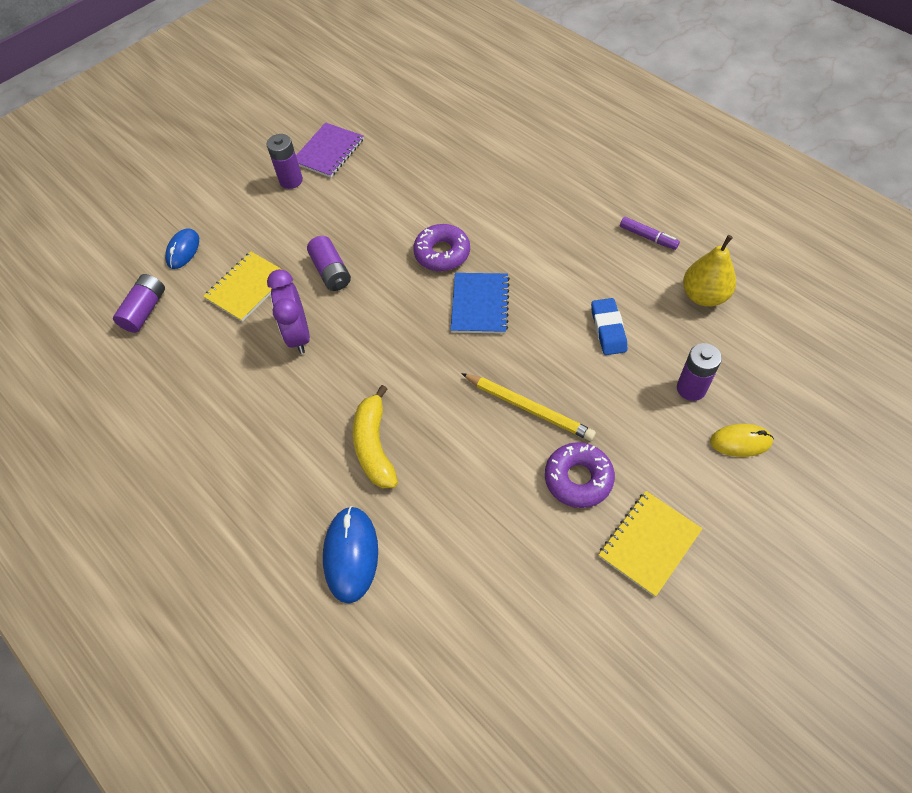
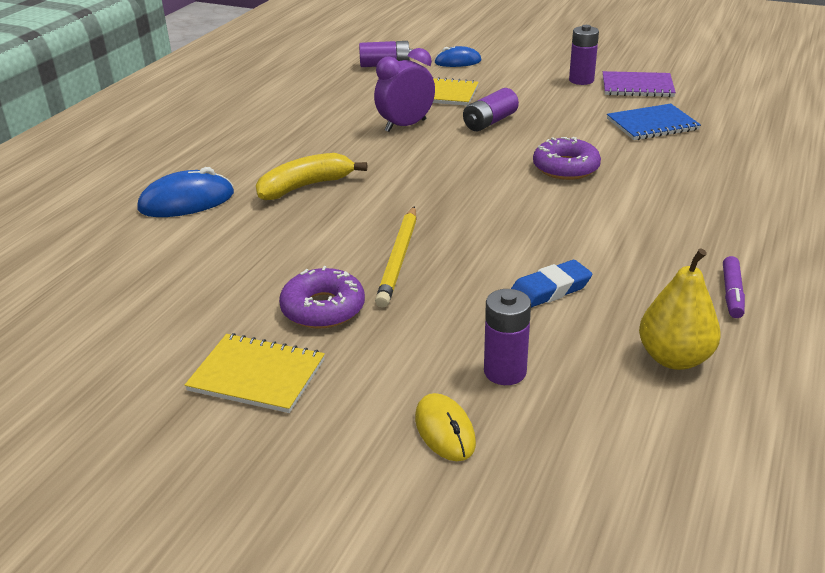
camera: 65 degrees right, 25 degrees down
blue notebook [451,273,510,334] -> blue notebook moved to [607,104,701,140]

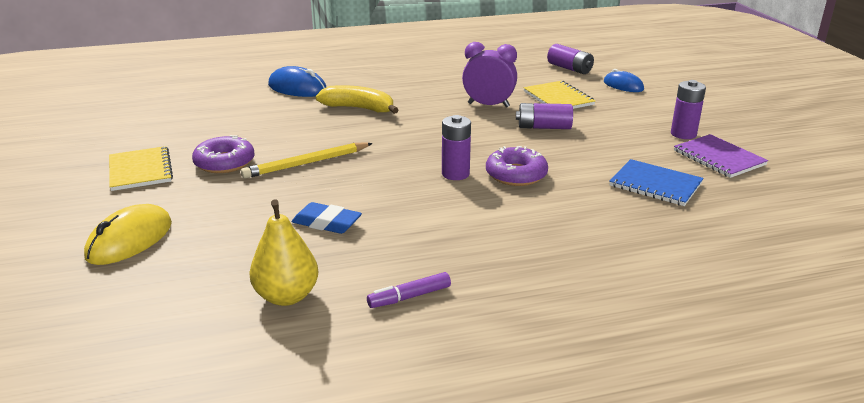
camera: 50 degrees right, 5 degrees down
yellow mouse [415,393,476,461] -> yellow mouse [84,204,172,265], size x1.51
purple battery [484,289,531,385] -> purple battery moved to [442,115,471,180]

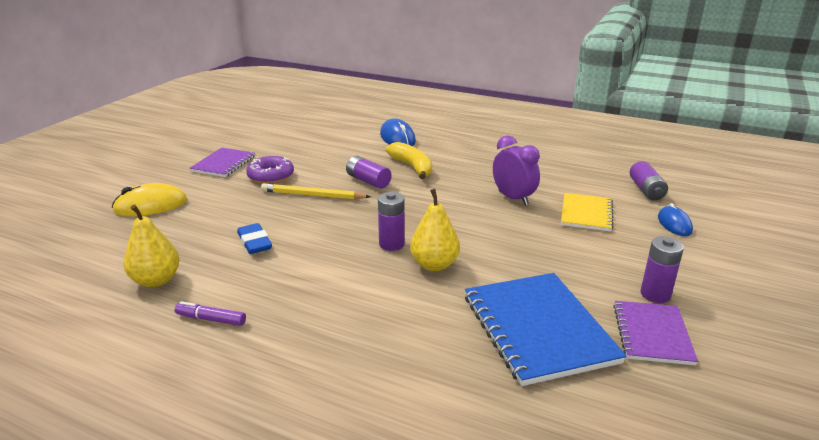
camera: 40 degrees right, 0 degrees up
yellow notebook [109,146,173,191] -> purple notebook [189,147,255,177]
purple donut [486,146,548,186] -> yellow pear [410,189,460,271]
purple battery [516,103,573,129] -> purple battery moved to [346,156,392,189]
blue notebook [609,159,704,206] -> blue notebook [465,273,627,386], size x1.68

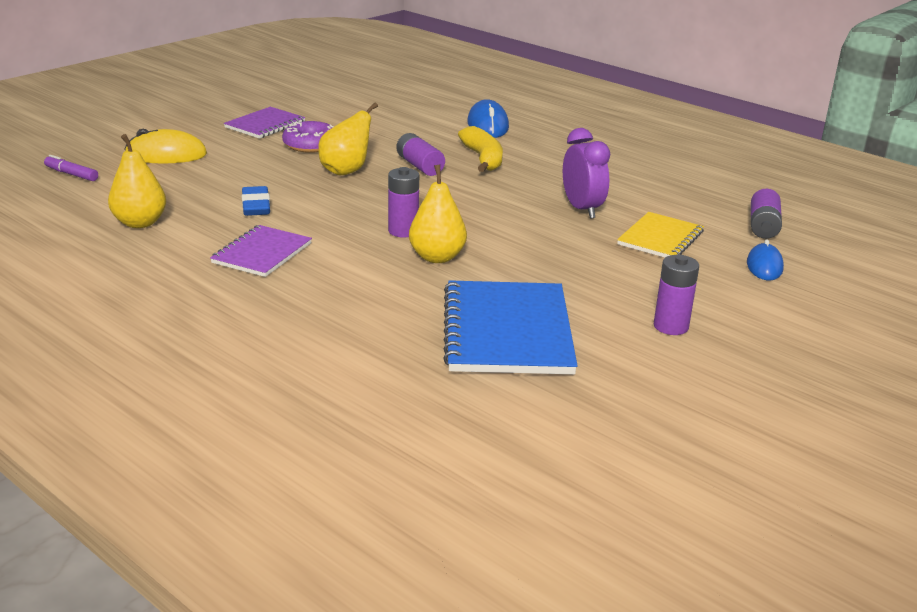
camera: 15 degrees right, 0 degrees up
purple marker [175,301,246,326] -> purple marker moved to [44,155,98,181]
yellow pencil [261,183,371,200] -> yellow pear [318,102,378,175]
purple notebook [614,301,698,365] -> purple notebook moved to [210,225,312,277]

